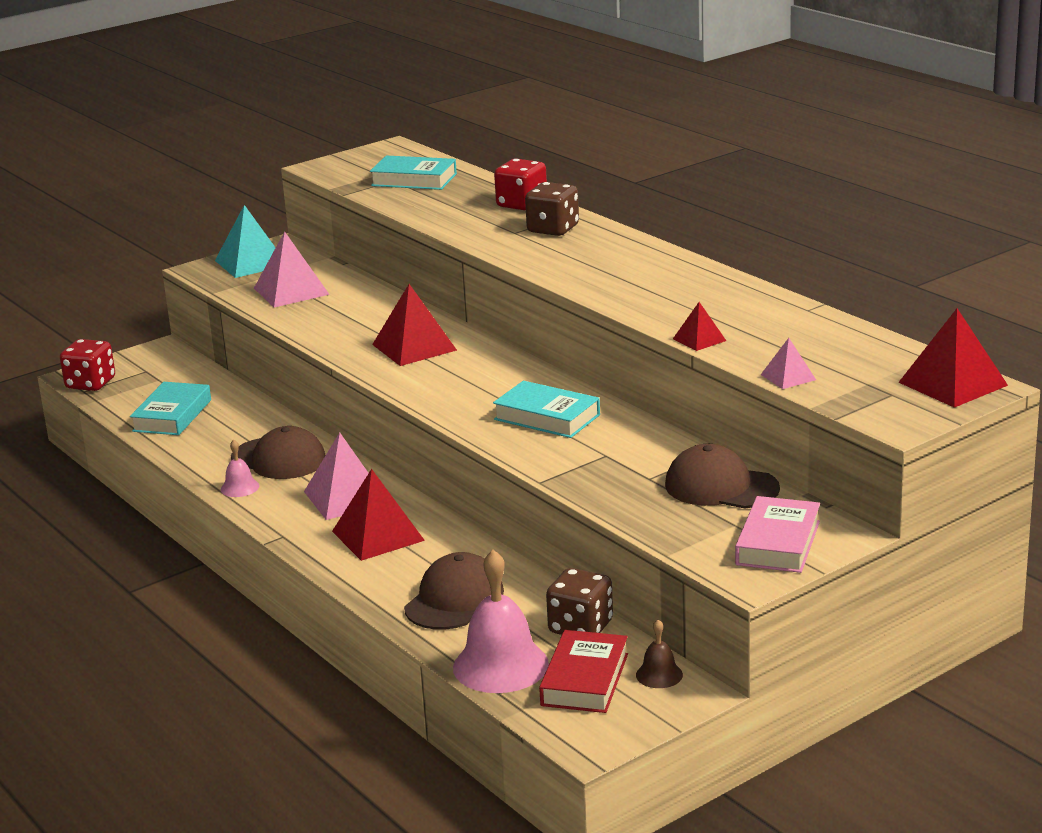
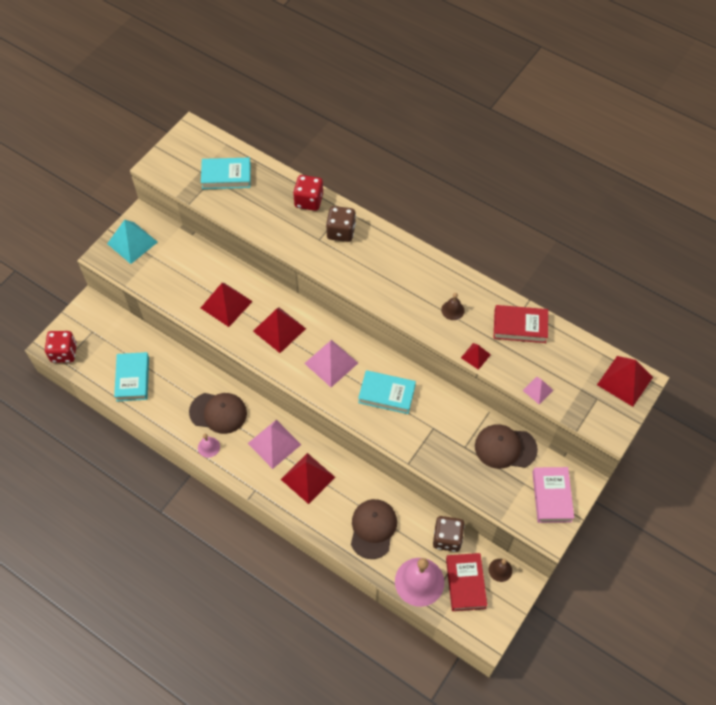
camera: 20 degrees left, 35 degrees up
pink pyramid [254,231,330,307] -> pink pyramid moved to [304,340,358,387]
none -> red pyramid [201,283,253,327]
none -> brown bell [441,293,465,320]
none -> red book [494,305,548,343]

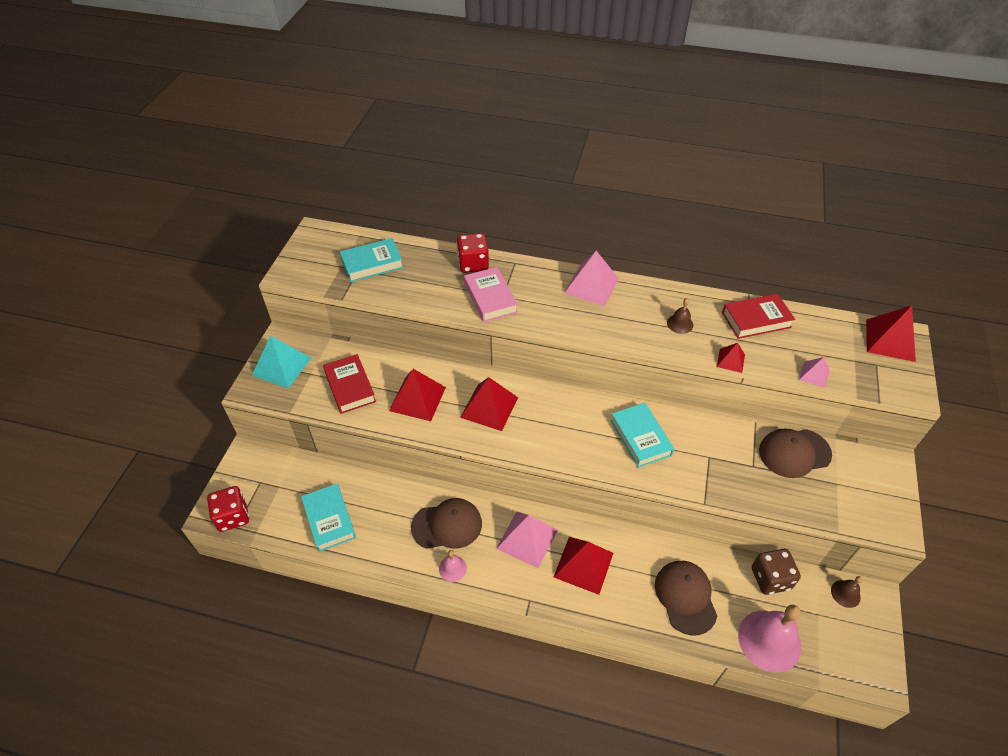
camera: 20 degrees left, 10 degrees down
pink pyramid [304,340,358,387] -> pink pyramid moved to [564,251,619,306]
brown dice [326,206,356,242] -> none
turquoise book [358,370,416,414] -> turquoise book turned 75 degrees clockwise [610,403,674,468]
red book [446,553,487,611] -> red book moved to [323,354,376,414]
pink book [532,467,574,523] -> pink book moved to [464,267,518,322]

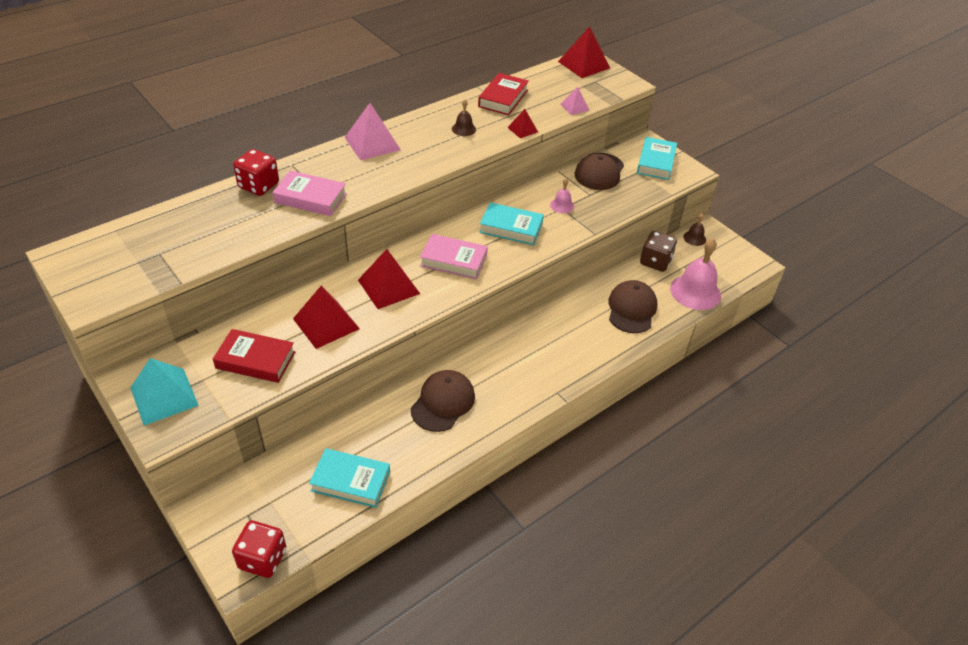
camera: 55 degrees left, 5 degrees down
turquoise book [340,238,404,282] -> turquoise book moved to [637,137,677,180]
pink bell [439,550,467,582] -> pink bell moved to [550,178,574,213]
pink pyramid [496,512,558,569] -> none
red pyramid [554,537,613,595] -> none
brown cap [655,561,717,636] -> brown cap turned 75 degrees clockwise [608,280,657,333]
none -> pink book [420,234,488,279]

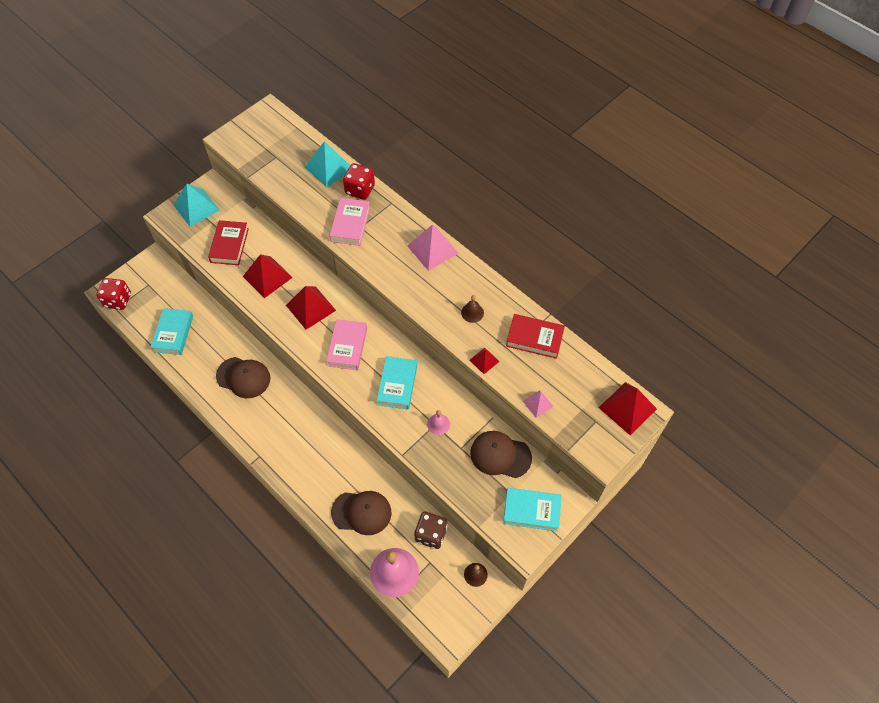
camera: 85 degrees right, 15 degrees up
none -> turquoise pyramid [305,141,350,187]

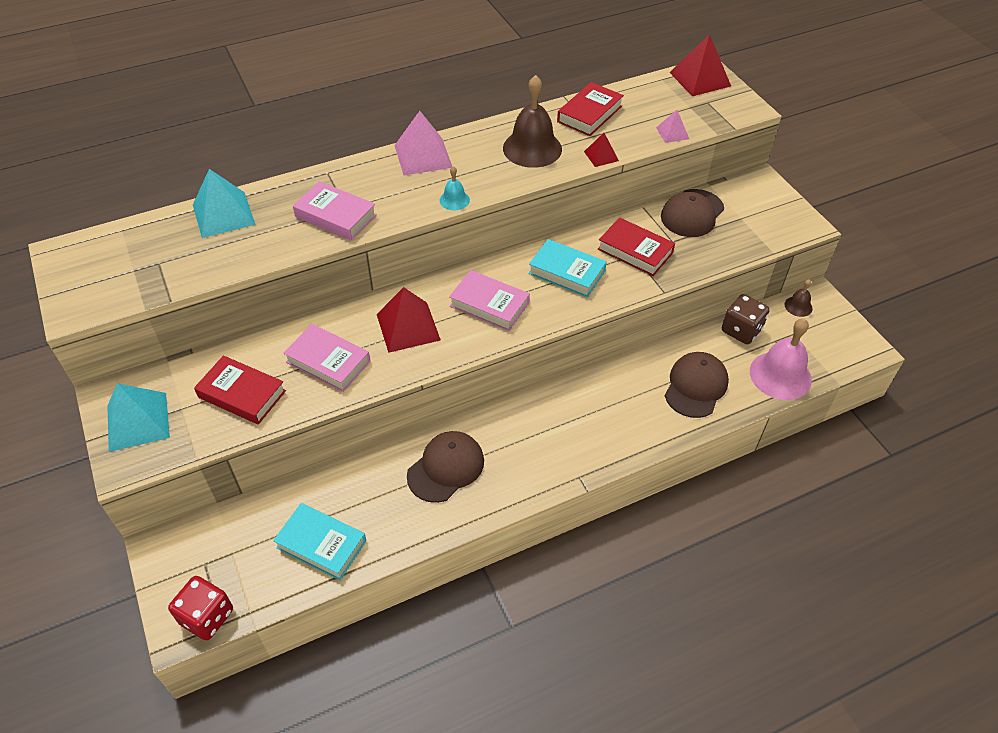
camera: 70 degrees left, 10 degrees down
red pyramid [243,254,293,298] -> pink book [283,324,370,392]
red dice [343,163,375,200] -> none
pink bell [427,410,450,435] -> red book [597,217,675,276]
brown bell [461,295,484,323] -> brown bell [503,75,562,168], size x2.07
turquoise book [503,488,562,531] -> none
none -> turquoise bell [440,166,470,210]

